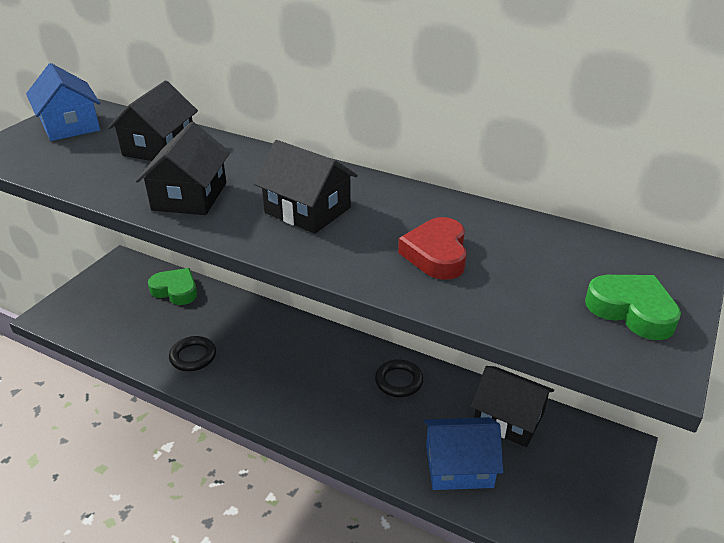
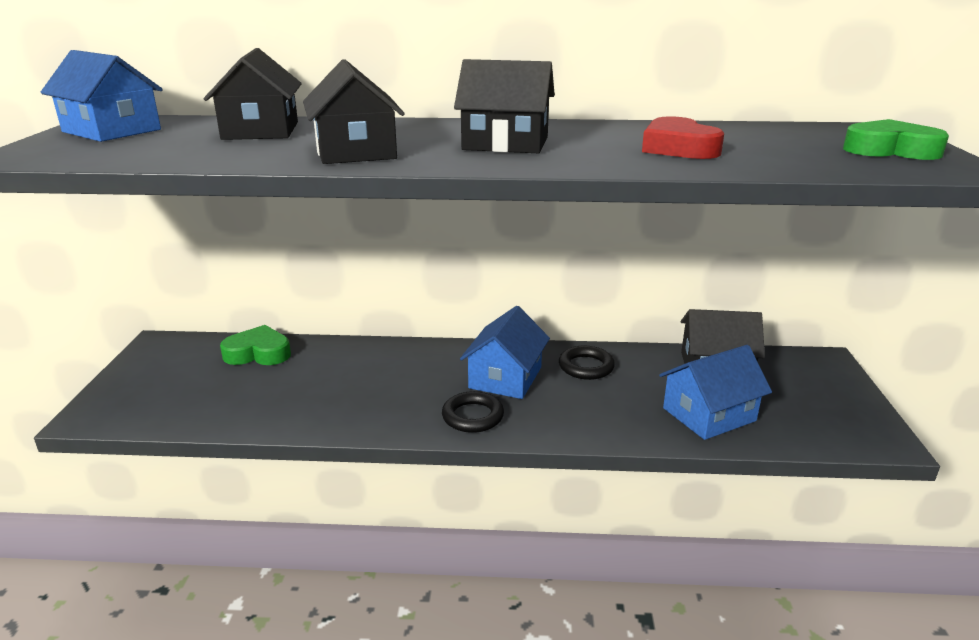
camera: 25 degrees left, 10 degrees down
black ring [169,336,216,371] -> black ring moved to [442,391,504,433]
none -> blue house [460,306,550,399]

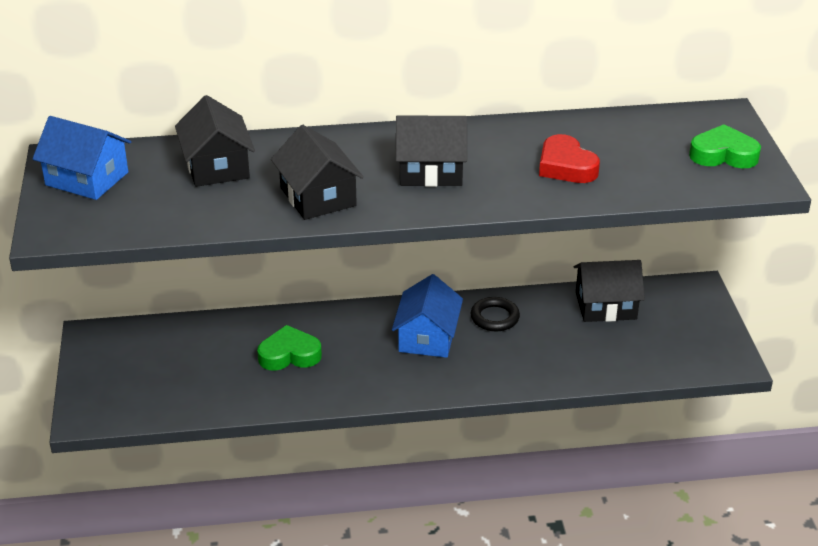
camera: 10 degrees left, 10 degrees up
green heart [220,325,291,365] -> green heart moved to [257,325,322,371]
black ring [442,391,504,433] -> none
blue house [659,345,772,440] -> none

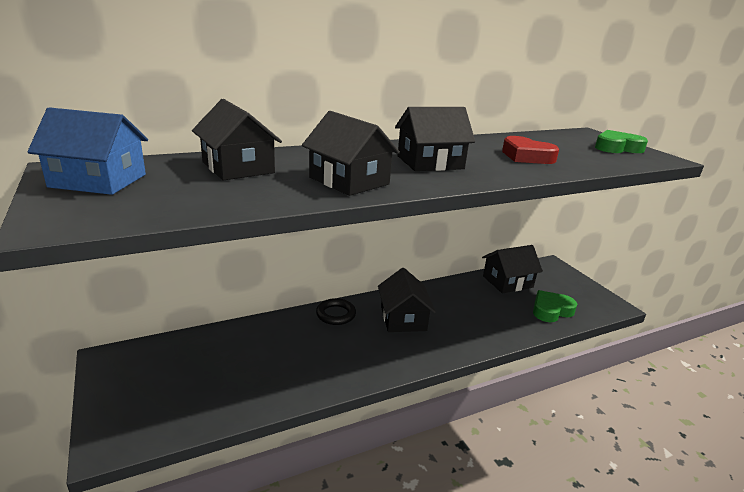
camera: 20 degrees left, 10 degrees down
green heart [257,325,322,371] -> green heart moved to [533,290,577,322]
blue house [392,274,463,358] -> black house [378,268,436,332]
black ring [470,297,520,331] -> black ring moved to [316,298,356,325]

